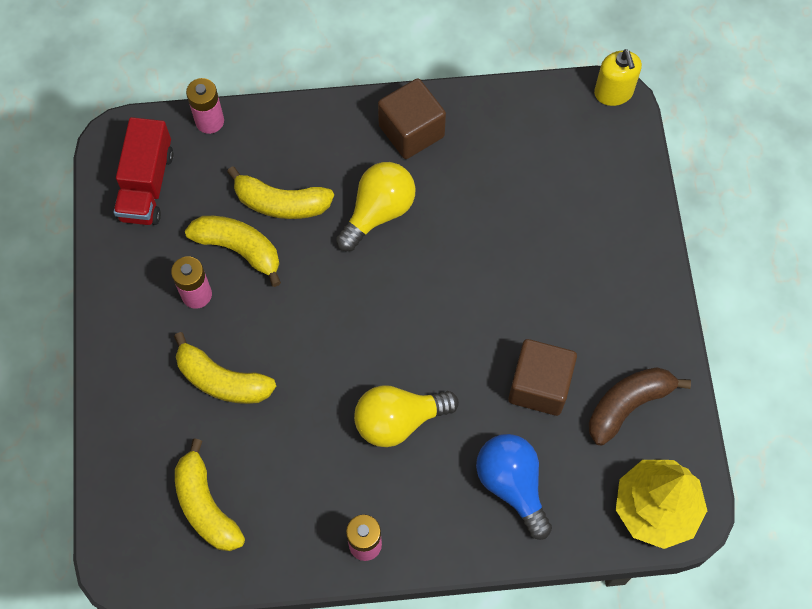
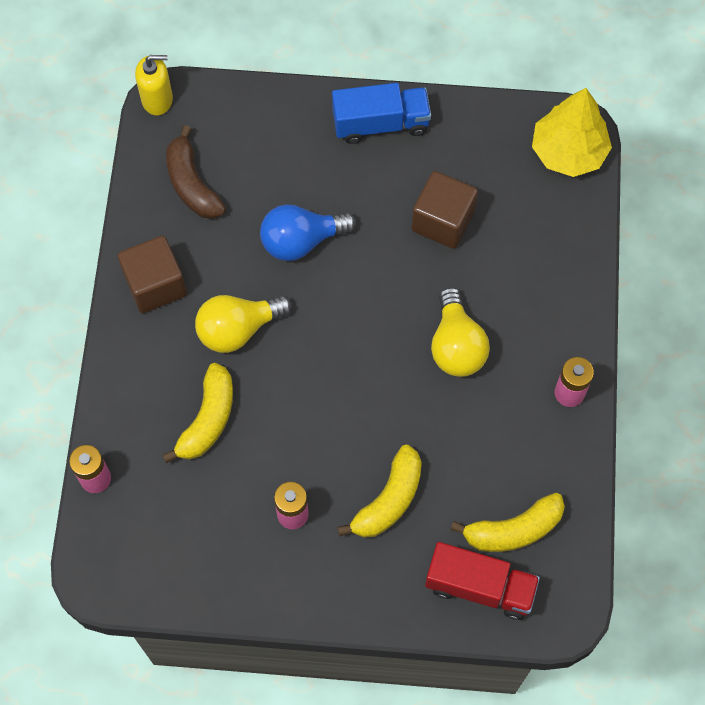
camera: 80 degrees left, 0 degrees up
red truck [114,117,173,225] -> red truck moved to [425,542,540,620]
yellow banana [185,216,281,287] -> none
yellow light bulb [336,162,416,251] -> yellow light bulb turned 75 degrees counterclockwise [195,295,292,353]
blue light bulb [476,434,552,540] -> blue light bulb moved to [260,204,356,261]
brown banana [589,367,691,446] -> brown banana moved to [166,125,226,219]
none -> blue truck [332,83,431,144]

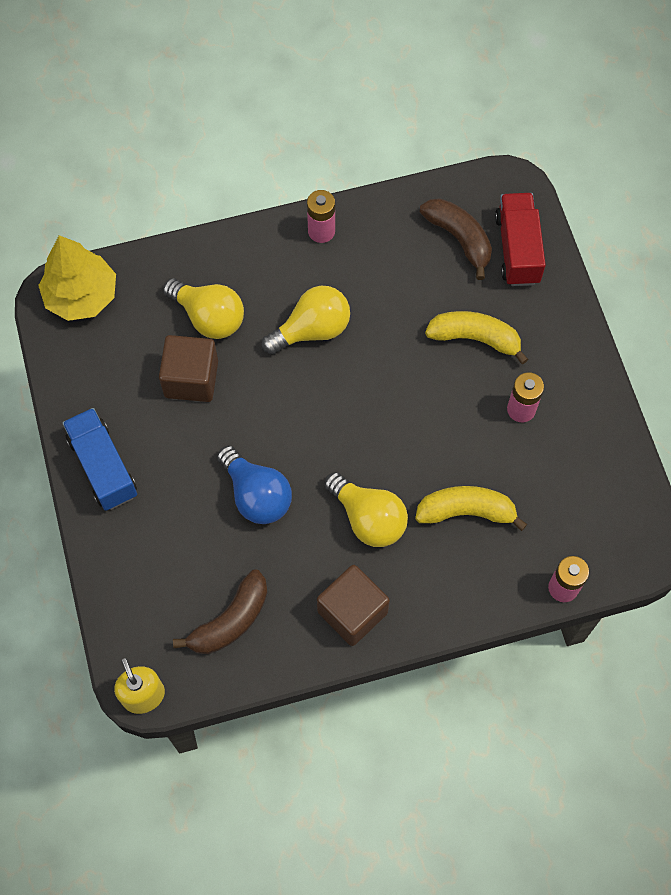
camera: 110 degrees left, 0 degrees up
yellow banana [450,493,565,552] -> brown banana [420,198,492,280]
none -> yellow light bulb [163,278,244,339]

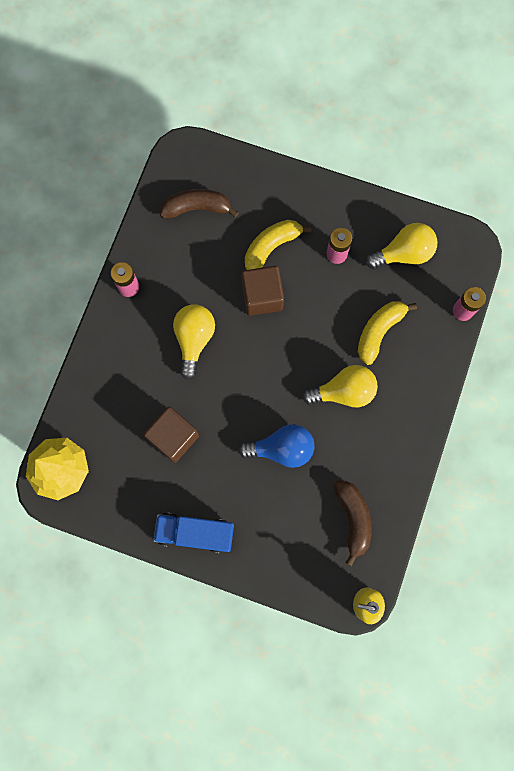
camera: 55 degrees left, 10 degrees up
yellow light bulb [163,278,244,339] -> yellow light bulb moved to [366,223,437,269]
brown cube [317,565,390,646] -> brown cube moved to [241,266,284,316]
red truck [495,193,546,286] -> none

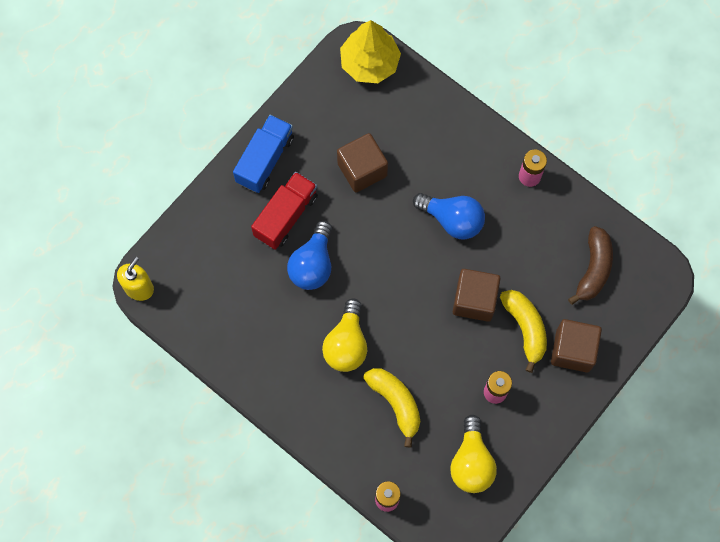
camera: 110 degrees right, 5 degrees down
yellow light bulb [173,304,215,380] -> blue light bulb [413,193,485,239]
brown banana [333,481,372,566] -> none
none -> red truck [251,172,318,250]
none -> brown cube [551,319,602,373]

